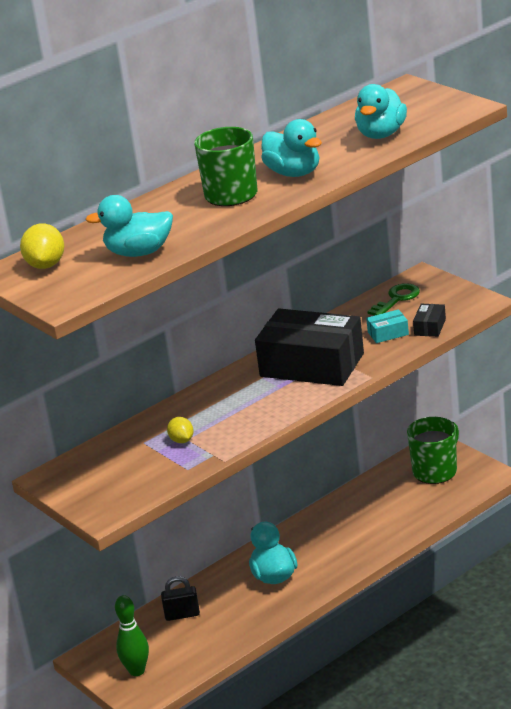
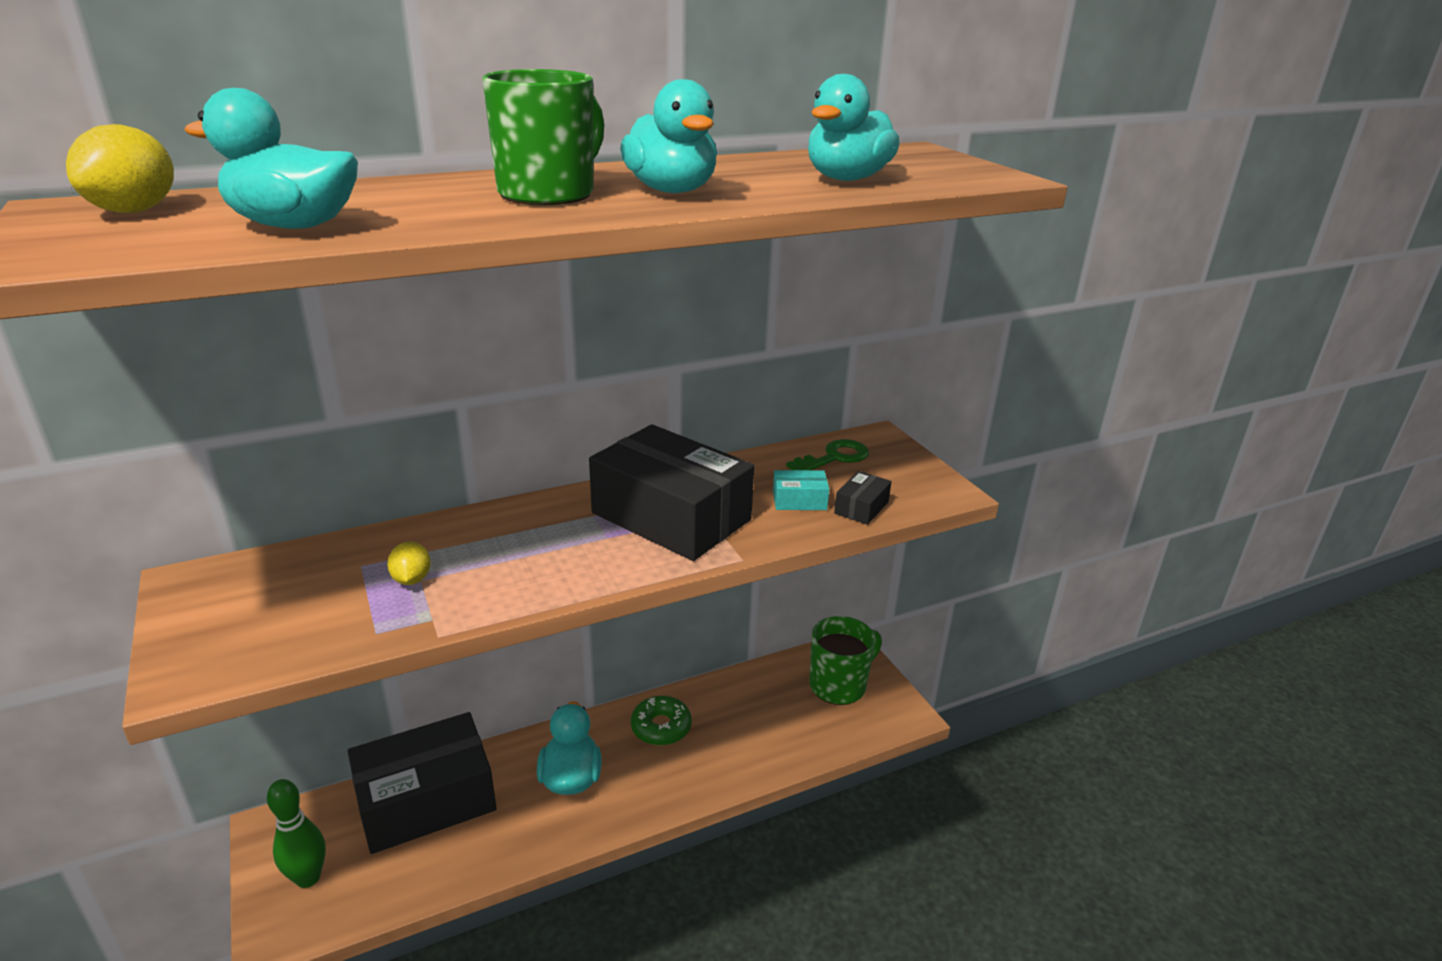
camera: 10 degrees right, 0 degrees up
black padlock [161,576,200,621] -> black box [348,712,496,854]
none -> green donut [631,696,692,746]

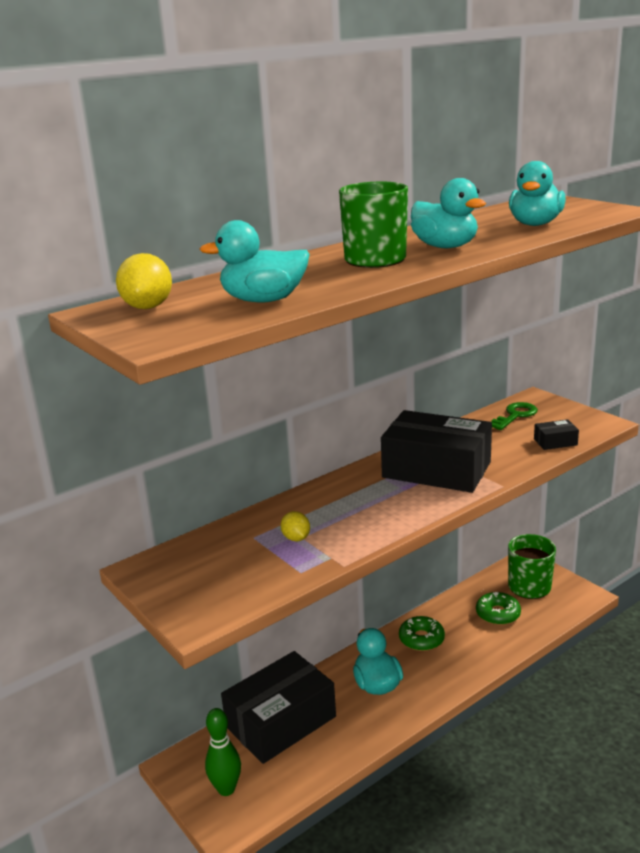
camera: 10 degrees left, 5 degrees down
turquoise box [773,470,829,510] -> none
black box [834,471,892,525] -> black box turned 60 degrees clockwise [534,419,579,450]
none -> green donut [476,592,521,625]

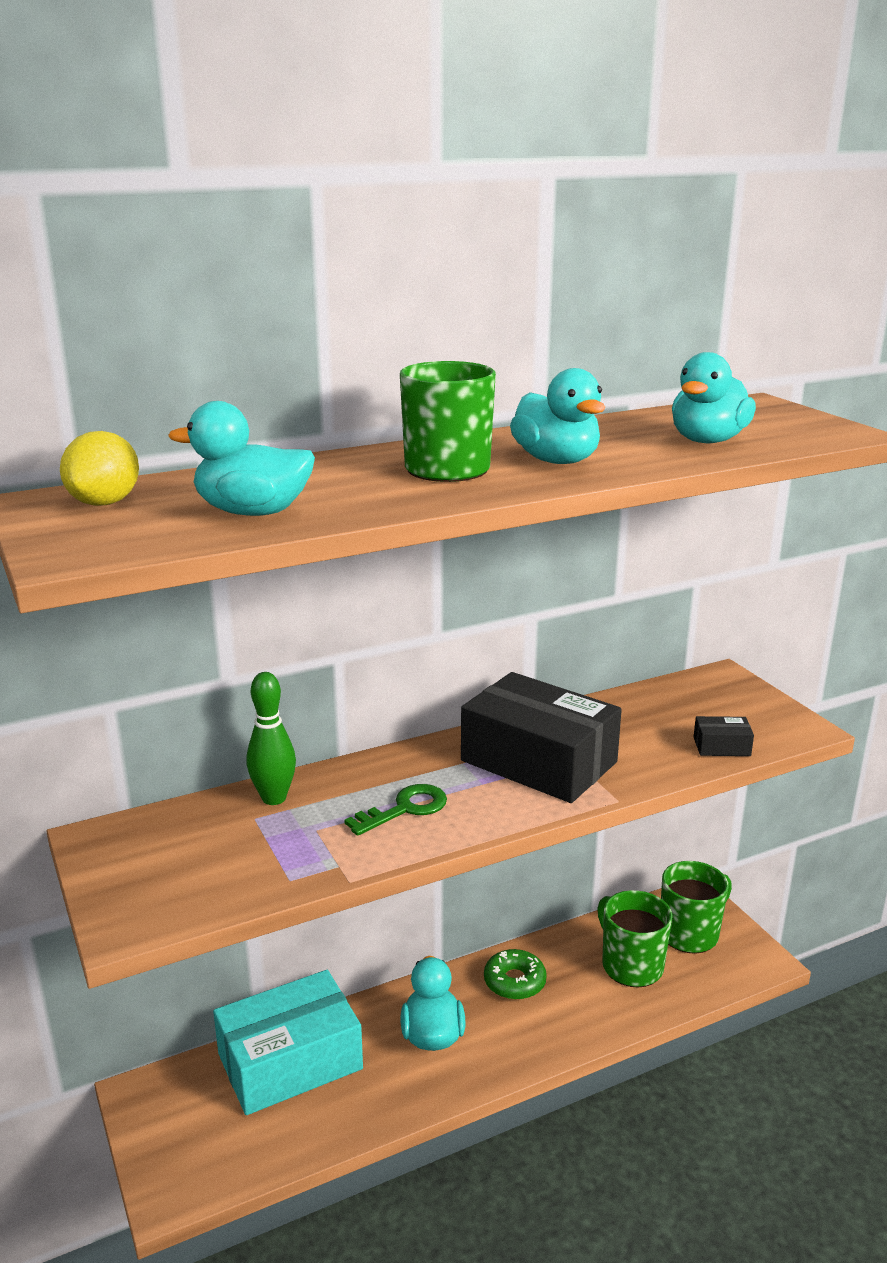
camera: 10 degrees right, 0 degrees up
green bowling pin [205,708,241,796] -> green bowling pin moved to [247,672,296,805]
black box [221,651,336,764] -> turquoise box [213,970,363,1115]
yellow lemon [281,511,310,541] -> none
green donut [476,592,521,625] -> green mug [597,890,673,987]
green key [491,402,538,430] -> green key moved to [345,784,447,836]

